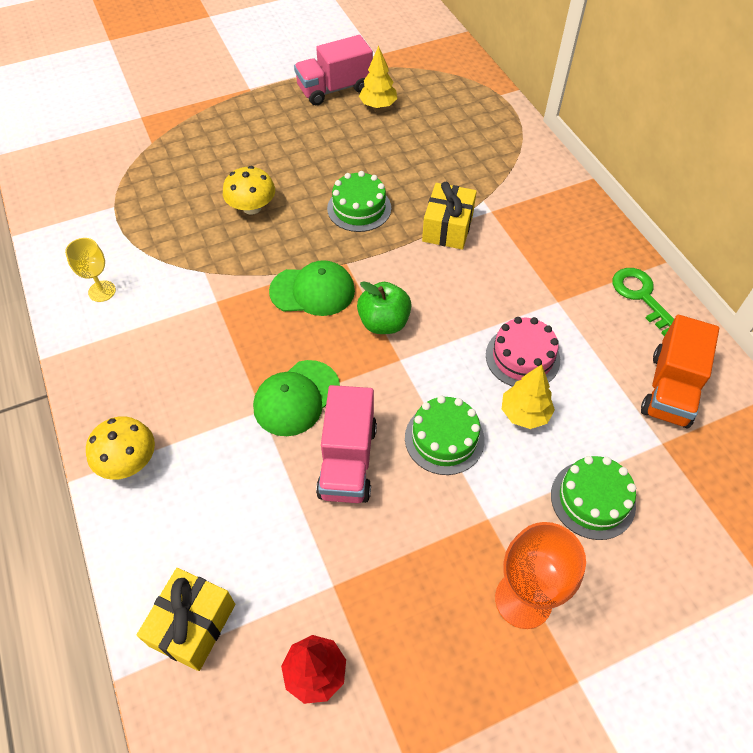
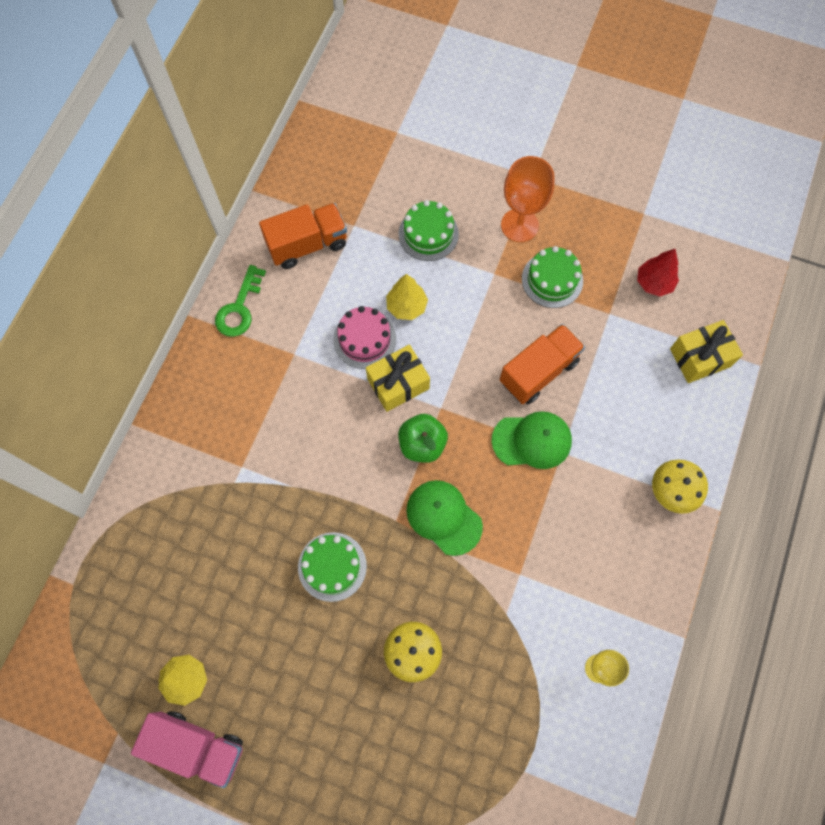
camera: 135 degrees left, 15 degrees up
pink truck [316,385,377,503] -> orange truck [500,324,585,404]
green cake [405,396,485,475] -> green cake moved to [522,246,583,308]
yellow gift [422,182,477,250] -> yellow gift moved to [366,345,430,412]

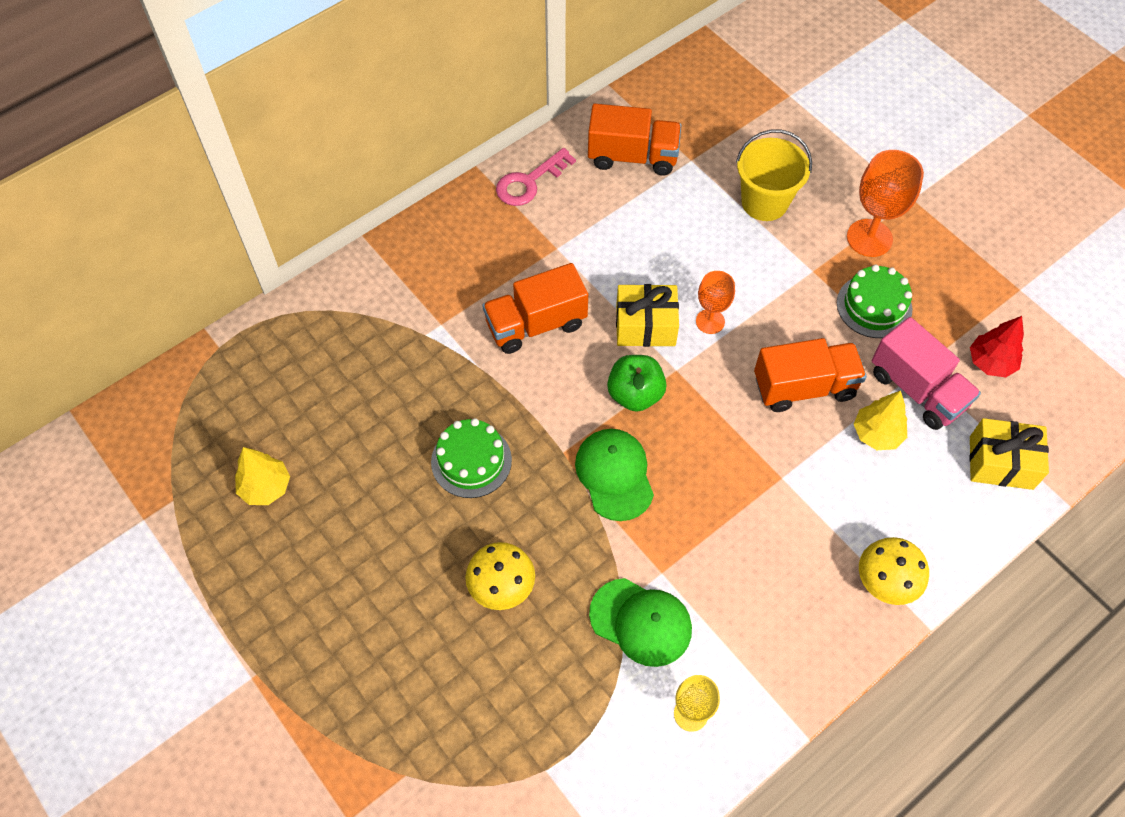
camera: 30 degrees right, 10 degrees down
pink truck [131,711,243,788] -> pink truck moved to [872,317,981,430]
green key [215,265,266,337] -> pink key [496,148,576,206]
pink cake [333,306,396,369] -> none
yellow tree [386,274,428,320] -> yellow tree moved to [854,391,907,450]
green cake [398,200,459,261] -> yellow bucket [736,129,812,221]
green cap [491,411,572,469] -> green cap moved to [589,578,692,667]
none -> orange truck [482,263,588,354]
none -> orange goblet [696,271,735,334]

